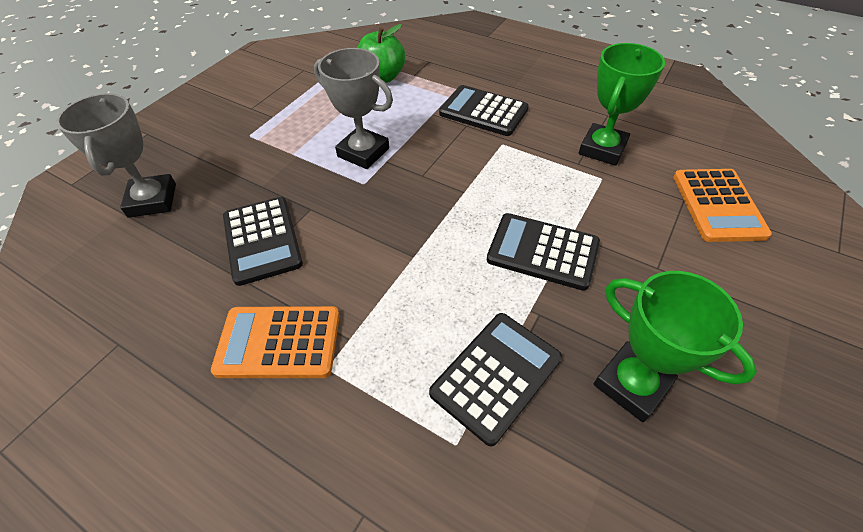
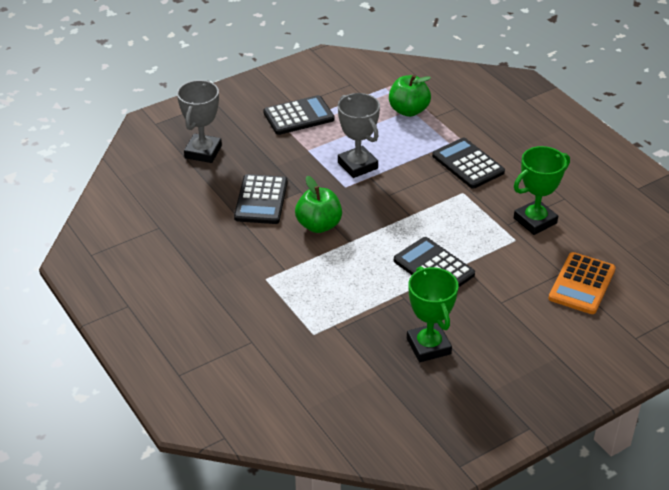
camera: 25 degrees right, 10 degrees down
orange calculator [211,306,340,378] -> none
black calculator [429,313,562,446] -> black calculator moved to [263,95,334,135]
none -> green apple [295,176,342,233]

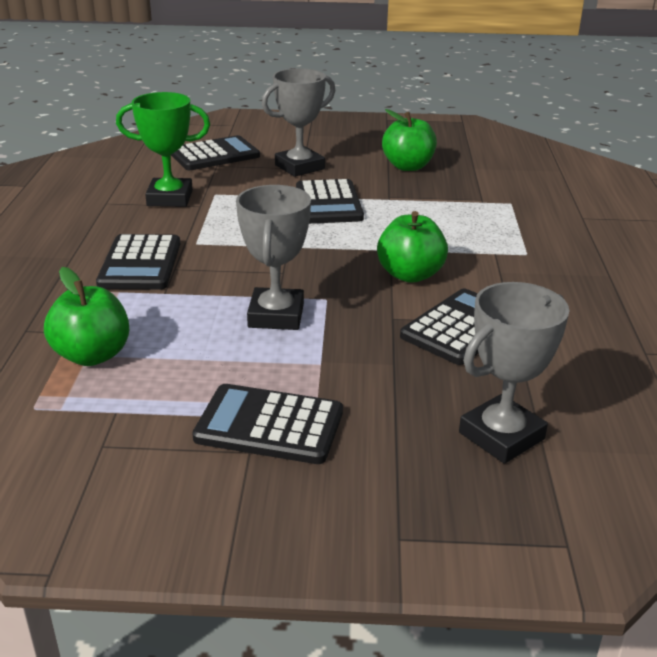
camera: 145 degrees left, 10 degrees down
green trophy [407,266,459,362] -> green apple [382,109,437,171]
orange calculator [548,252,616,314] -> black calculator [171,135,260,170]
none -> grey trophy [262,68,335,177]

